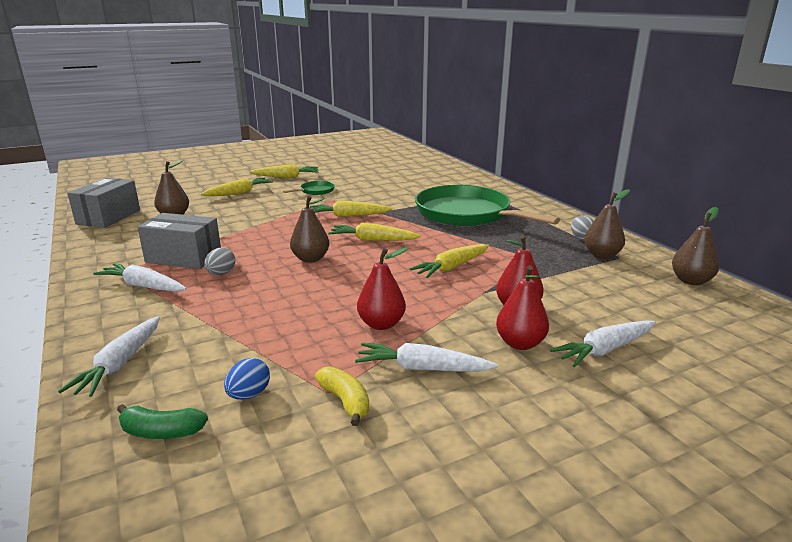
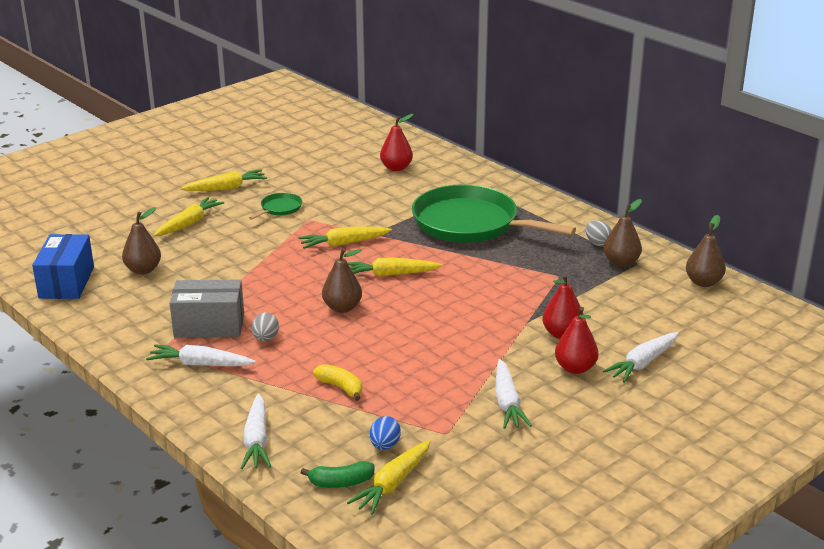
camera: 15 degrees left, 5 degrees up
grey box [67,178,140,228] -> blue box [32,234,94,299]
yellow banana [315,366,369,426] -> yellow banana moved to [313,364,362,401]
white carrot [355,343,498,371] -> white carrot turned 90 degrees counterclockwise [495,359,532,429]
red pear [357,247,409,330] -> red pear moved to [380,114,414,171]
yellow carrot [410,244,489,278] -> yellow carrot moved to [347,440,431,515]

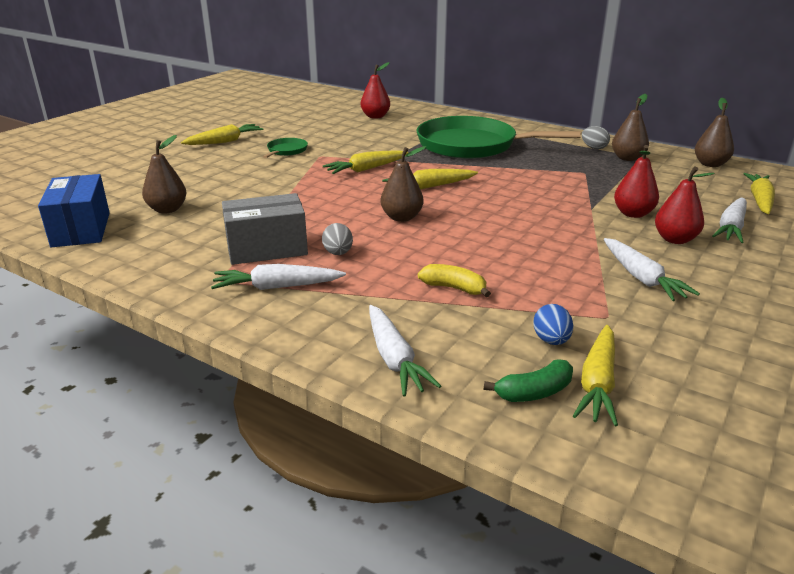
camera: 15 degrees left, 0 degrees up
yellow carrot [154,197,224,236] -> yellow carrot moved to [744,173,775,214]

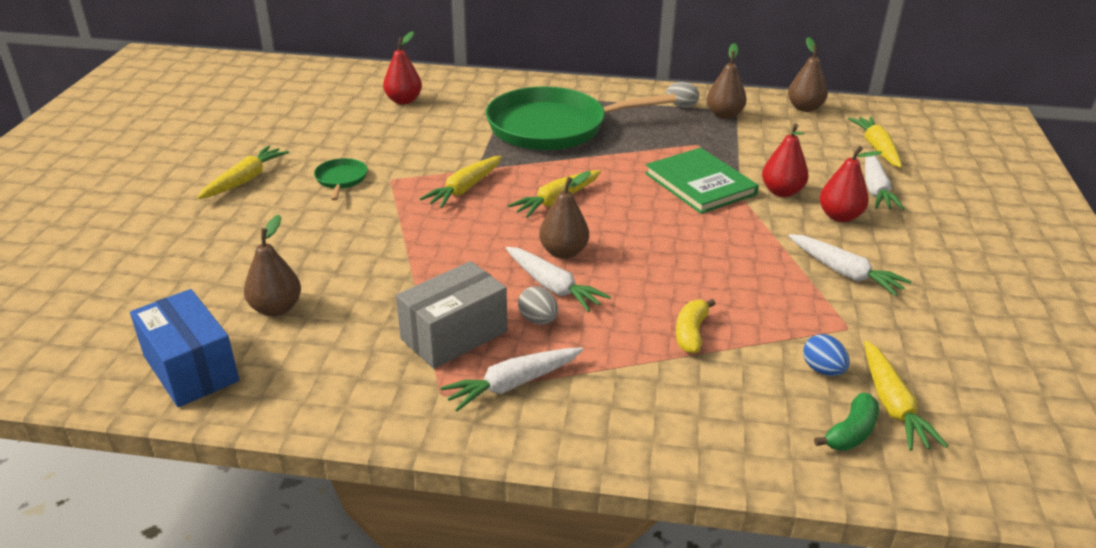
camera: 25 degrees left, 5 degrees up
white carrot [369,305,441,397] -> white carrot moved to [506,247,611,312]
yellow banana [418,264,491,297] -> yellow banana turned 75 degrees counterclockwise [676,299,715,354]
none -> green book [645,148,759,214]

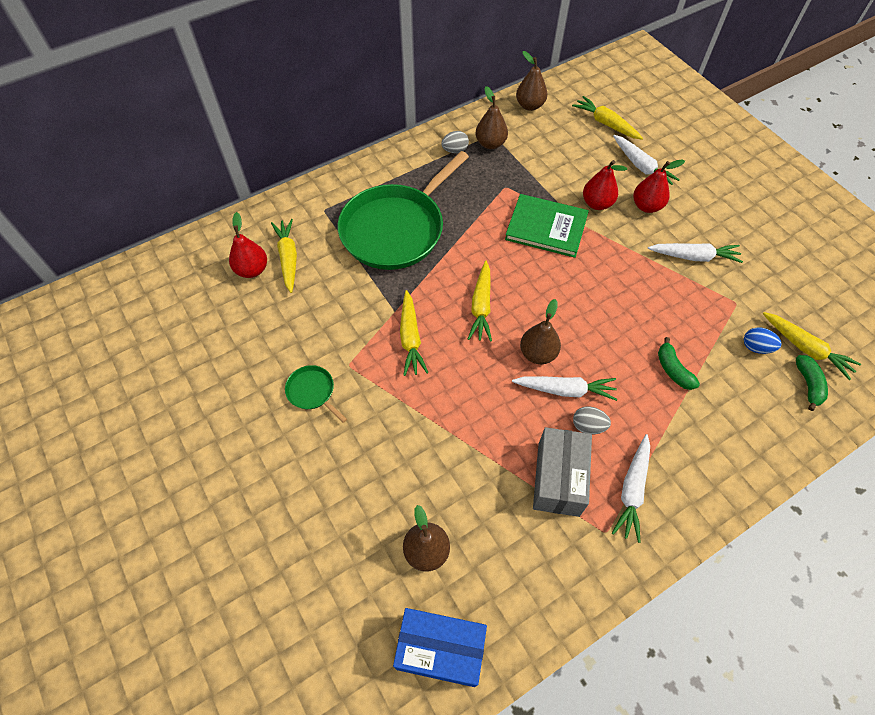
camera: 40 degrees left, 25 degrees up
yellow carrot [197,145,289,199] -> yellow carrot moved to [271,219,297,293]
yellow banana [676,299,715,354] -> green banana [658,337,700,390]

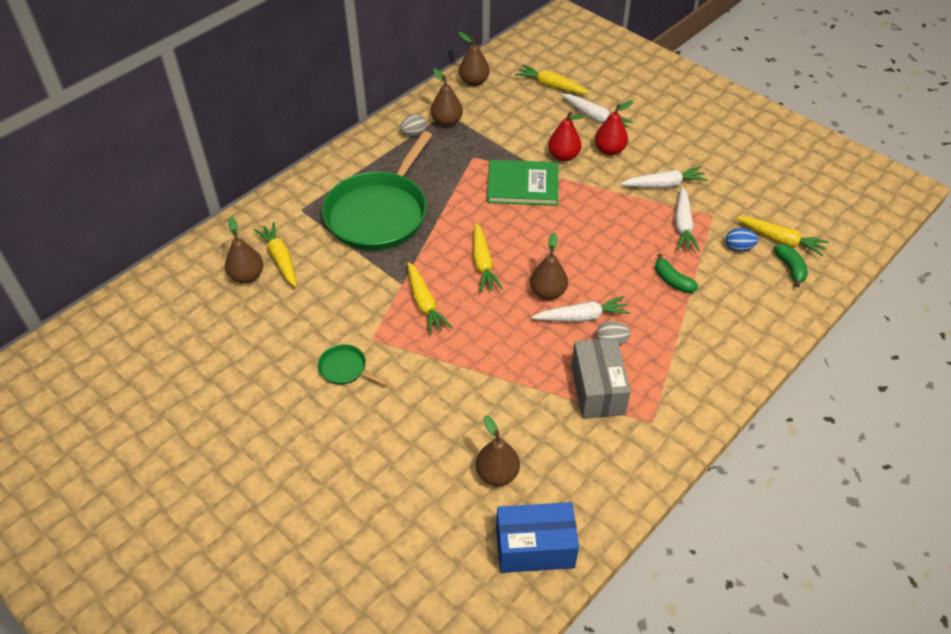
camera: 15 degrees left, 10 degrees down
red pear [229,212,267,278] -> brown pear [225,217,263,283]
white carrot [612,434,650,543] -> white carrot moved to [675,187,700,252]

